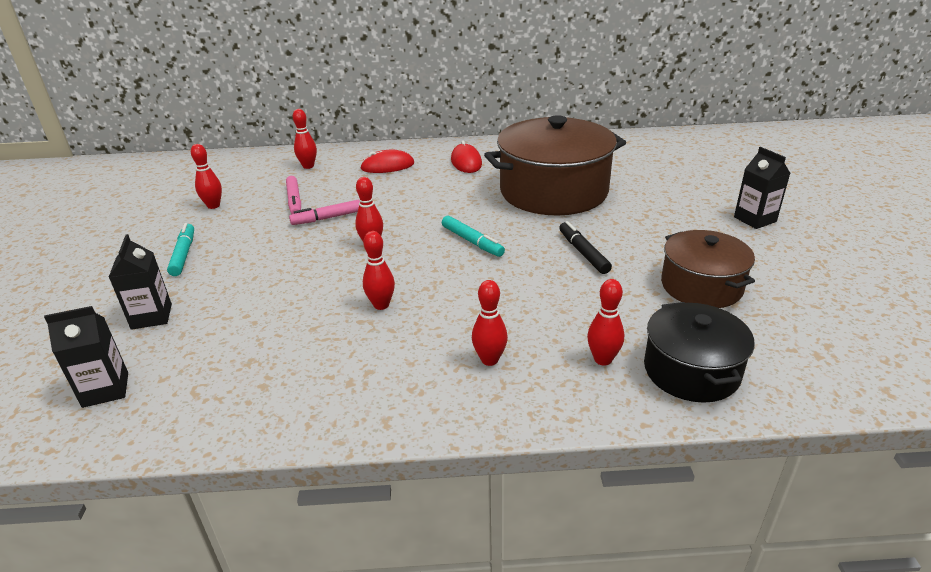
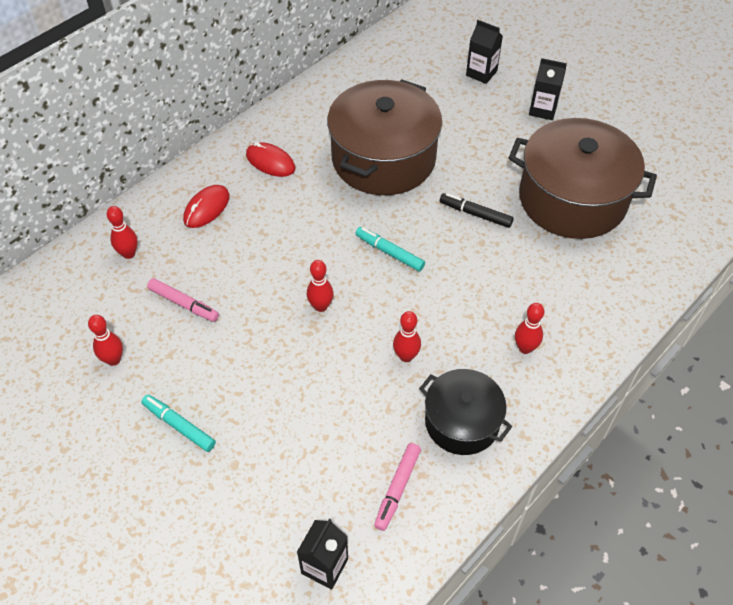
camera: 45 degrees left, 20 degrees up
black carton [109,234,172,330] -> black carton moved to [466,20,503,84]
pink marker [289,199,360,225] -> pink marker moved to [374,443,421,531]
turquoise marker [442,216,505,257] -> turquoise marker turned 150 degrees counterclockwise [356,227,425,271]
red bowling pin [587,279,624,366] -> none
black pot [644,302,755,402] -> black pot moved to [419,369,512,455]
brown pot [661,230,755,308] -> brown pot [509,118,657,239], size x1.74

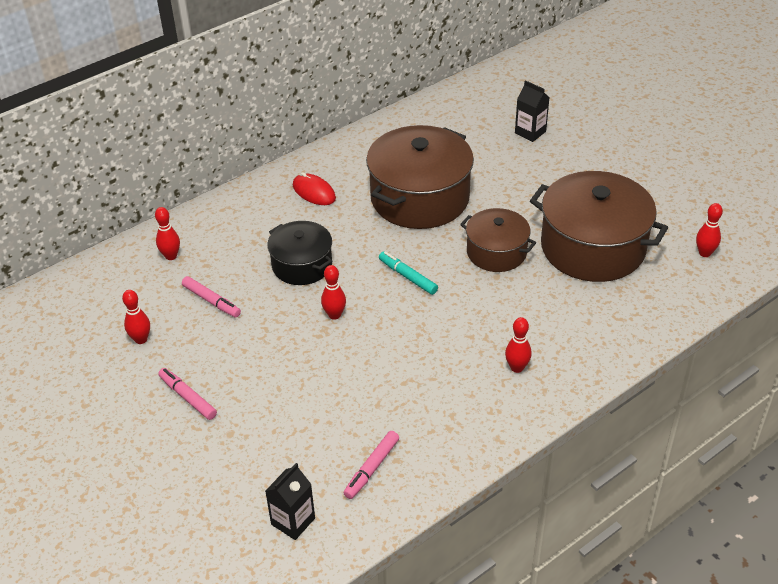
camera: 10 degrees right, 10 degrees down
turquoise marker [142,395,216,452] -> pink marker [158,368,217,420]
red mouse [183,185,230,228] -> none
red bowling pin [393,311,421,362] -> red bowling pin moved to [696,203,723,257]
black pot [419,369,512,455] -> black pot moved to [267,221,332,285]
black marker [440,193,514,228] -> brown pot [460,208,536,272]
black carton [529,58,567,120] -> none

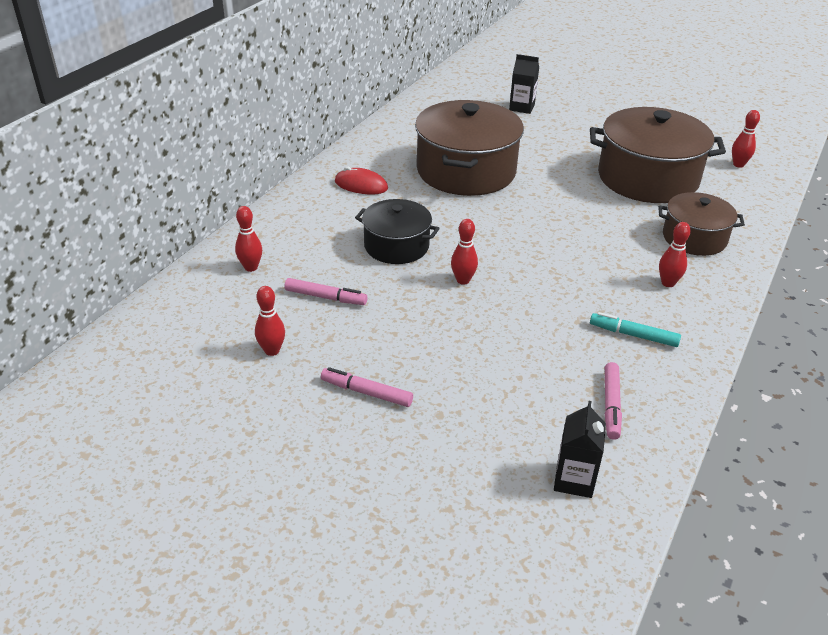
camera: 25 degrees left, 5 degrees down
turquoise marker [379,251,438,295] -> turquoise marker moved to [590,312,681,347]
brown pot [460,208,536,272] -> brown pot moved to [658,192,745,256]

